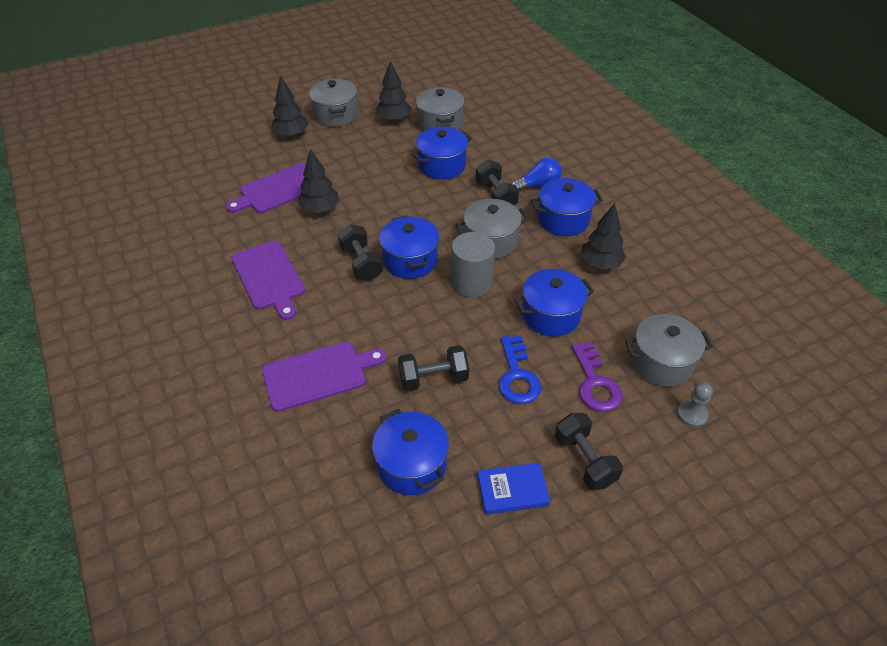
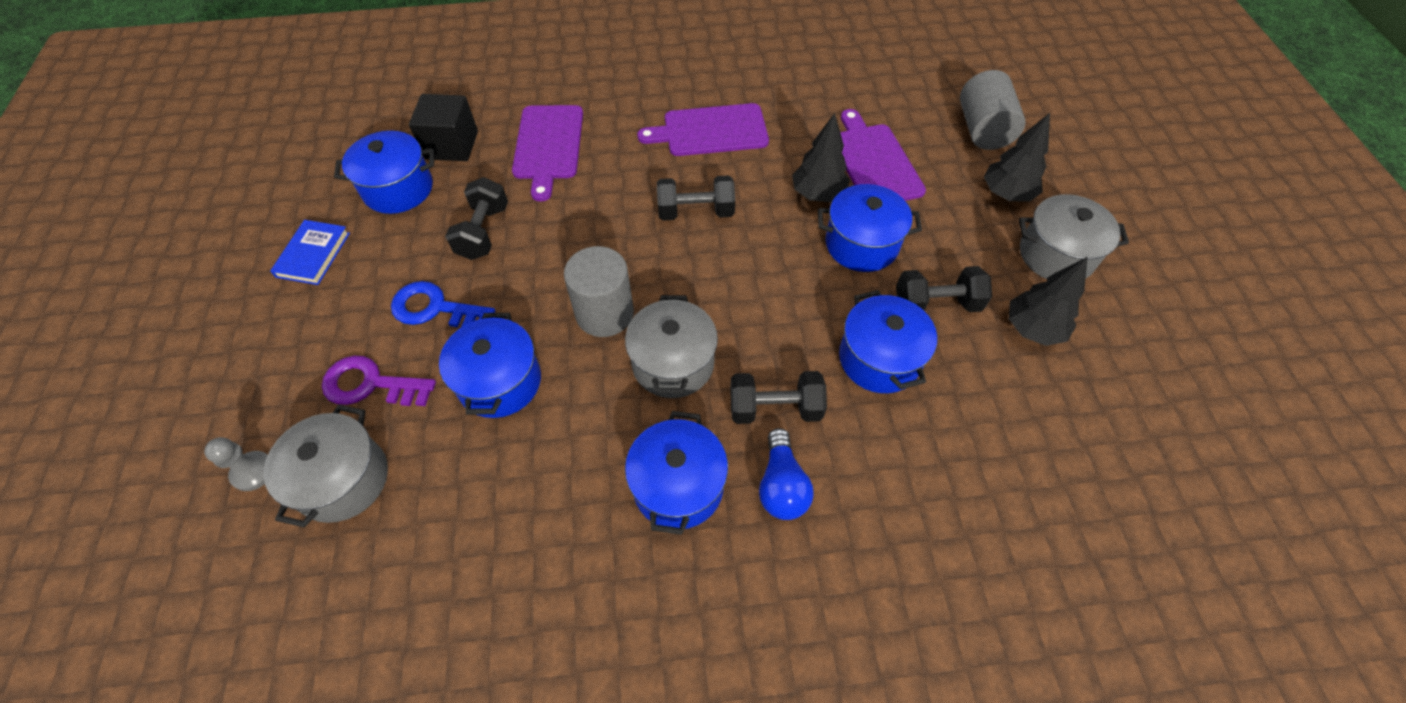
camera: 110 degrees right, 10 degrees up
blue pot [379,215,439,279] -> blue pot moved to [818,184,922,272]
grey pot [416,87,465,131] -> none
black dumbbell [555,413,623,490] -> black dumbbell moved to [896,266,992,312]
black tree [581,203,626,270] -> none
none -> black cube [409,94,478,161]
none -> grey cylinder [960,70,1026,150]

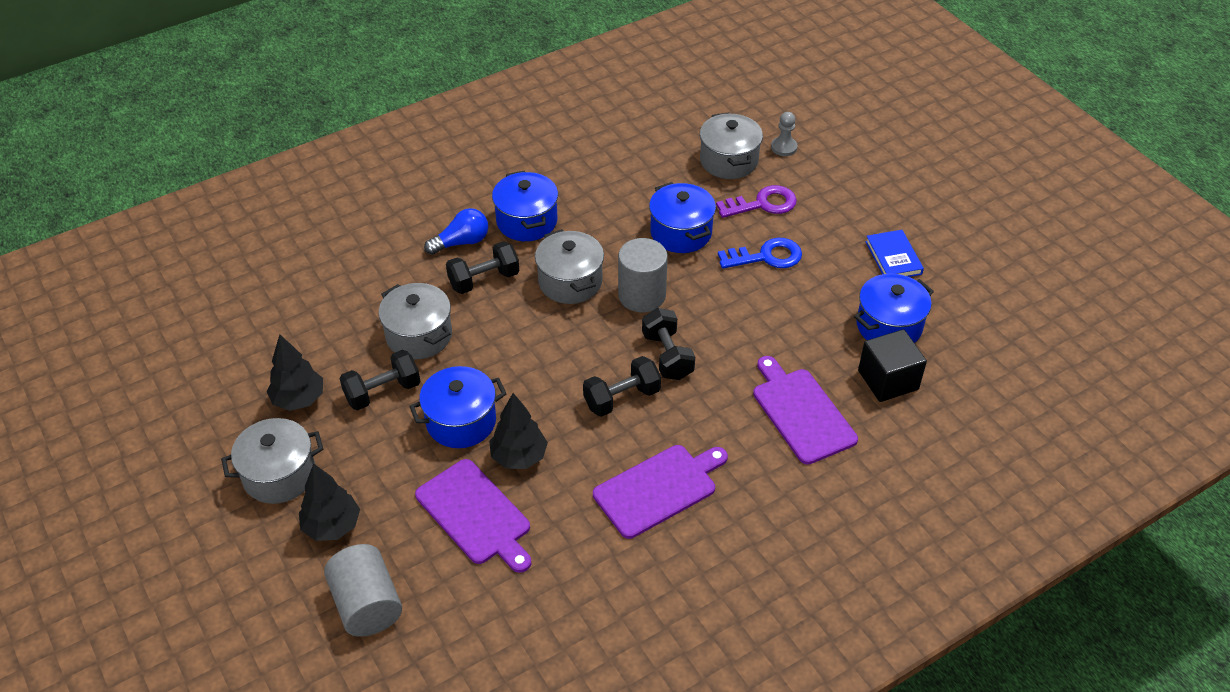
camera: 155 degrees right, 10 degrees down
black dumbbell [445,177,508,260] -> black dumbbell moved to [642,308,695,380]
blue light bulb [759,428,814,520] -> blue light bulb turned 90 degrees clockwise [424,208,488,255]
blue pot [839,290,937,393] -> grey pot [378,283,452,359]

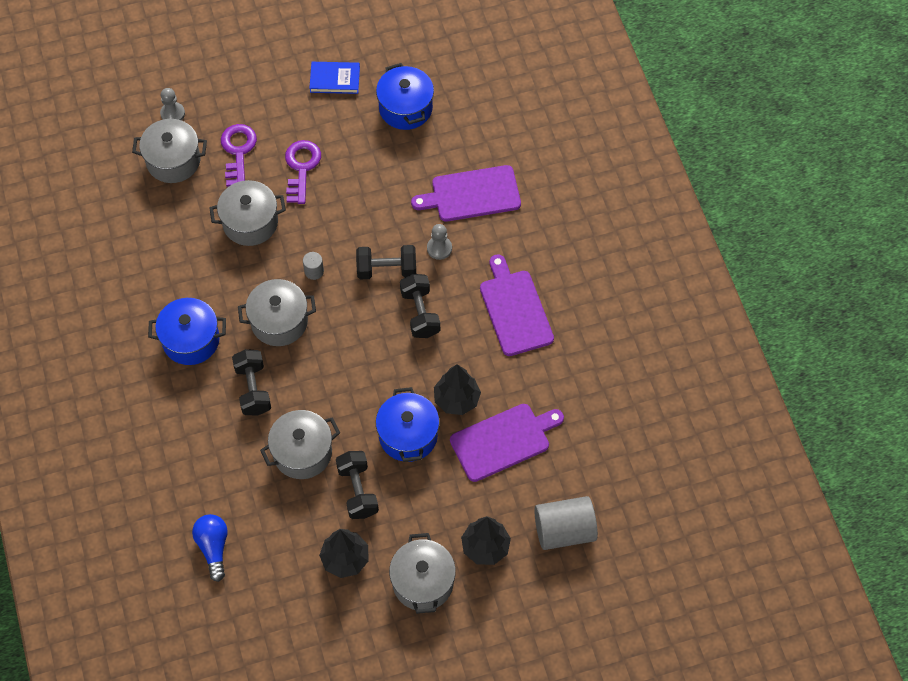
camera: 75 degrees left, 15 degrees up
blue light bulb [424,208,488,255] -> blue light bulb moved to [192,514,228,582]
grey cylinder [618,238,668,312] -> grey cylinder [303,252,324,280], size x0.47
blue pot [649,182,716,253] -> grey pot [209,180,286,246]
blue key [718,238,802,269] -> purple key [285,140,321,204]
black cube [858,329,927,402] -> none
none -> grey pawn [427,224,452,260]

